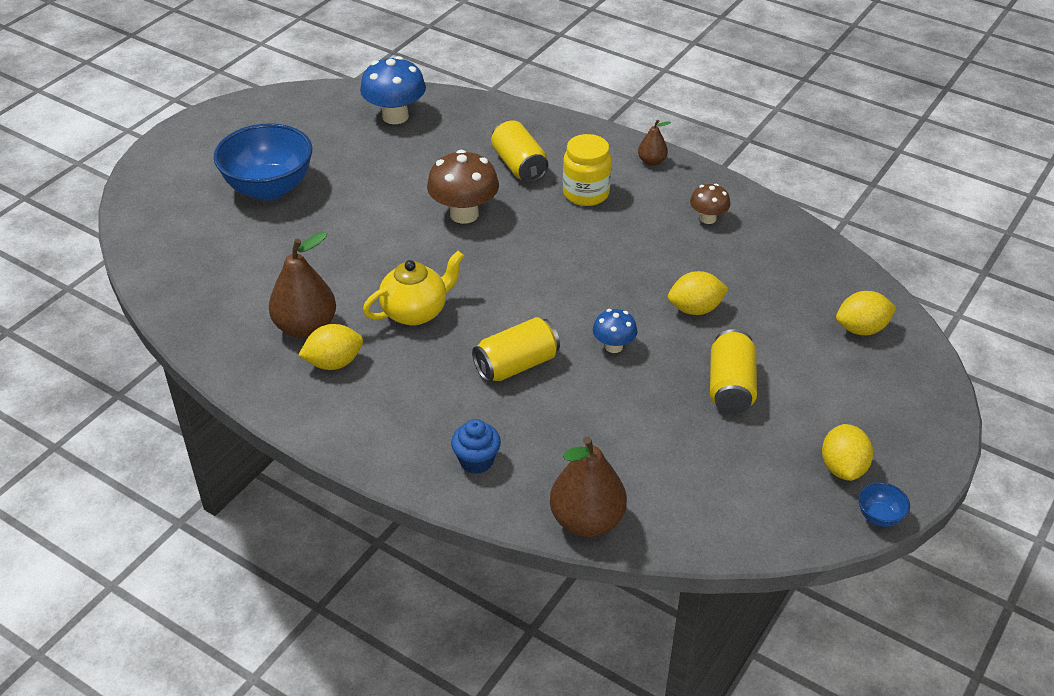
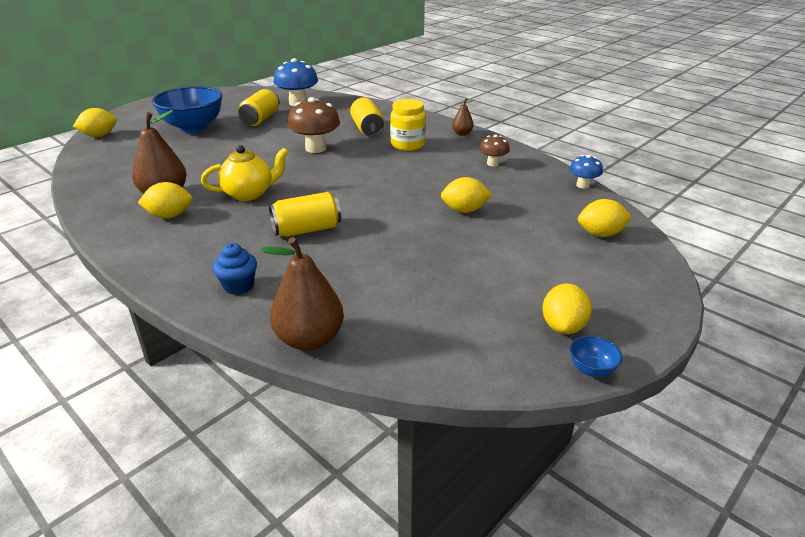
camera: 10 degrees right, 10 degrees down
blue mushroom [593,309,637,353] -> blue mushroom moved to [569,155,603,189]
yellow can [710,329,757,414] -> yellow can moved to [238,89,280,126]
none -> yellow lemon [73,108,117,137]

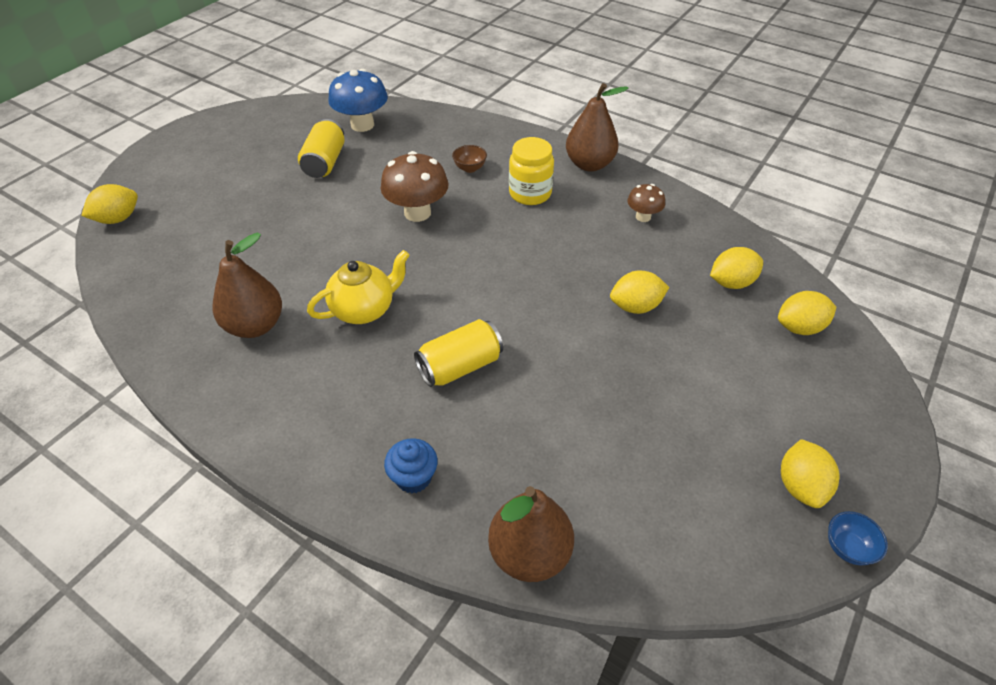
camera: 10 degrees left, 15 degrees up
yellow lemon [138,182,192,218] -> yellow lemon moved to [710,247,763,289]
blue bowl [152,86,222,133] -> none
yellow can [350,97,384,137] -> brown bowl [452,145,487,173]
brown pear [452,98,474,136] -> brown pear [566,83,629,172], size x1.92
blue mushroom [569,155,603,189] -> none

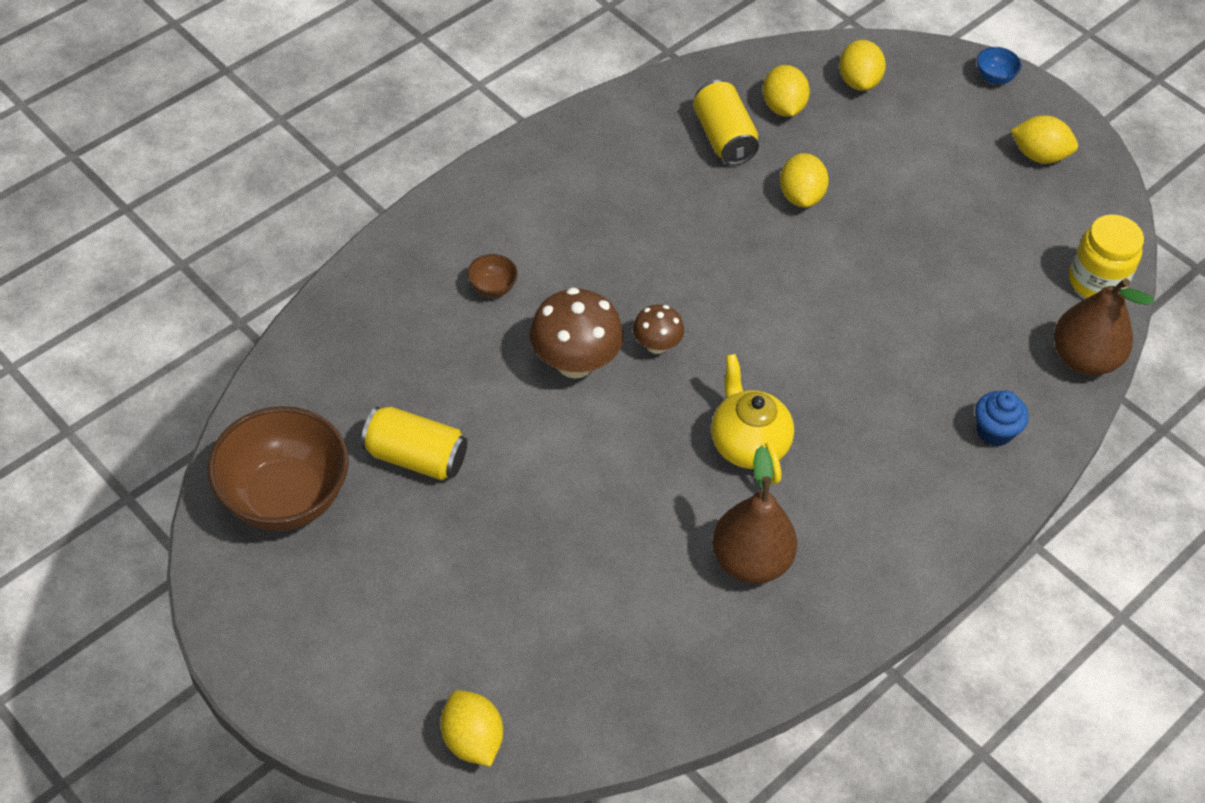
camera: 80 degrees left, 5 degrees up
blue mushroom [328,69,388,132] -> none
yellow can [414,319,503,387] -> yellow can moved to [693,80,759,165]
yellow jar [509,137,554,205] -> yellow jar moved to [1069,215,1144,298]
brown pear [566,83,629,172] -> none
brown mushroom [627,184,665,222] -> brown mushroom moved to [633,304,684,354]
blue bowl [828,511,888,565] -> blue bowl moved to [977,47,1022,84]
none -> brown bowl [208,406,349,531]

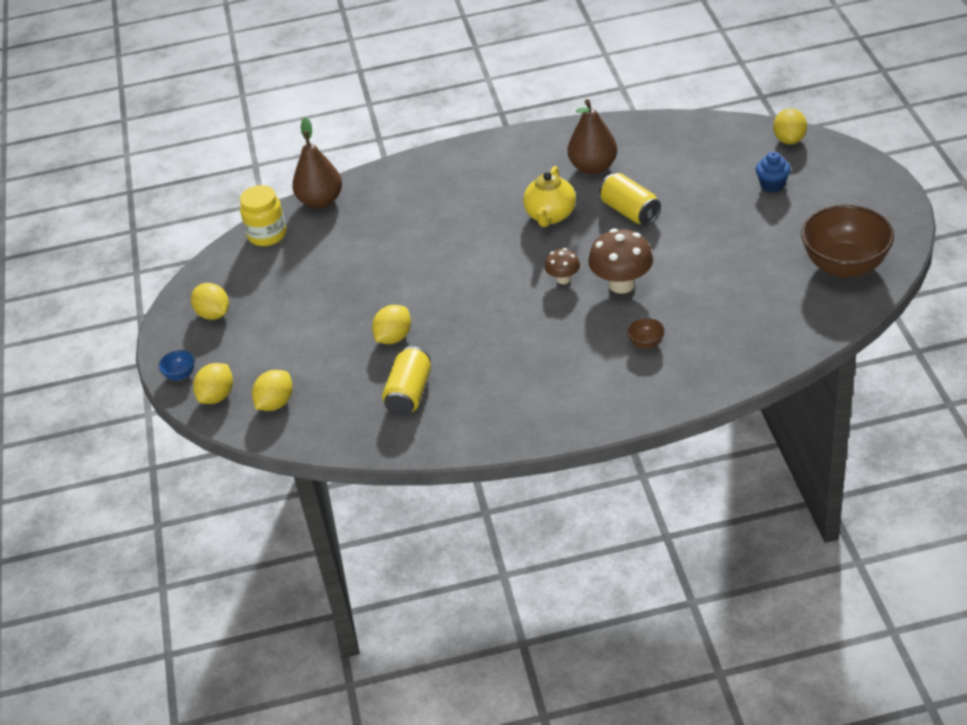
camera: 140 degrees left, 10 degrees down
yellow can [361,407,467,480] -> yellow can moved to [599,173,661,225]
yellow lemon [763,65,810,117] -> yellow lemon moved to [193,363,233,404]
blue cupcake [975,391,1029,447] -> blue cupcake moved to [756,152,791,193]

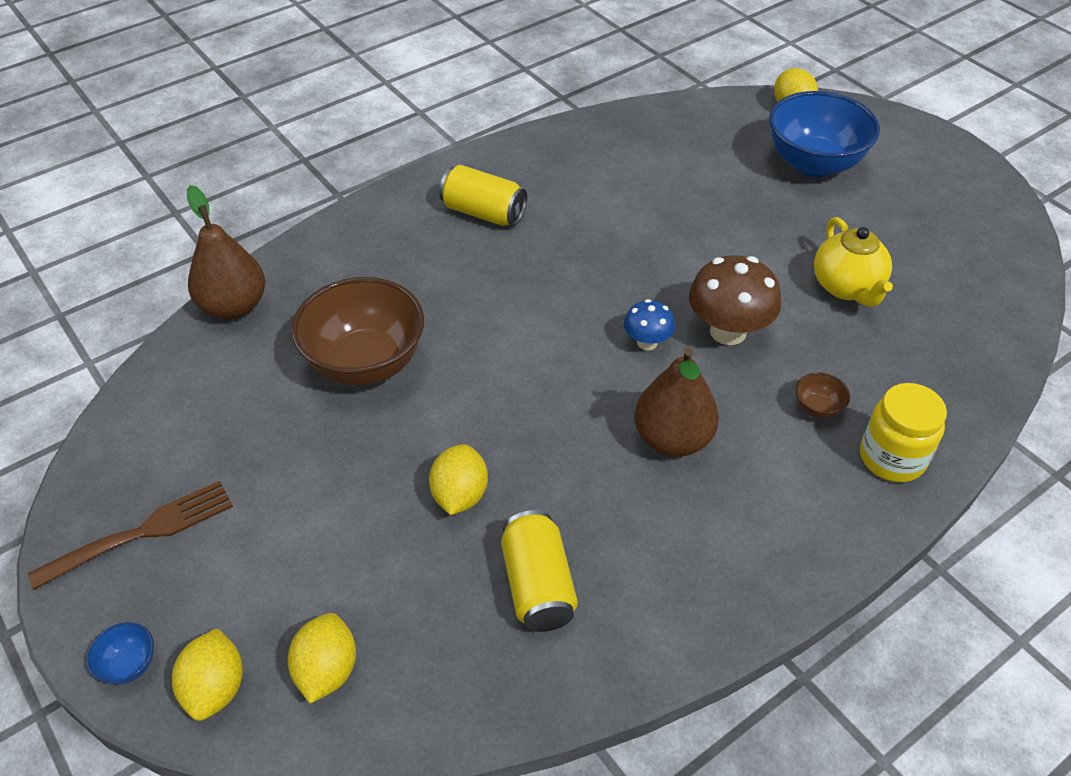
camera: 30 degrees left, 5 degrees up
yellow lemon [191,283,229,320] -> brown fork [27,480,233,590]
yellow jar [240,185,287,246] -> yellow jar moved to [860,383,947,482]
yellow teapot [523,166,576,227] -> yellow teapot moved to [814,217,893,307]
brown mushroom [545,248,580,284] -> blue mushroom [624,299,675,350]
brown pear [568,99,617,174] -> brown pear moved to [634,347,719,457]
yellow can [599,173,661,225] -> yellow can moved to [439,165,527,226]
blue cupcake [756,152,791,193] -> blue bowl [769,91,880,177]
brown bowl [801,205,894,278] -> brown bowl moved to [291,277,424,386]

